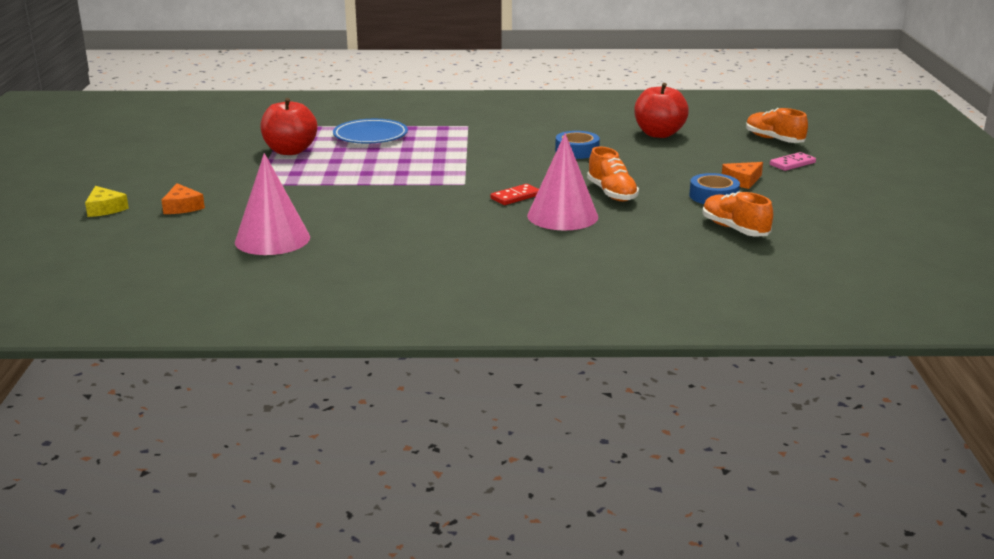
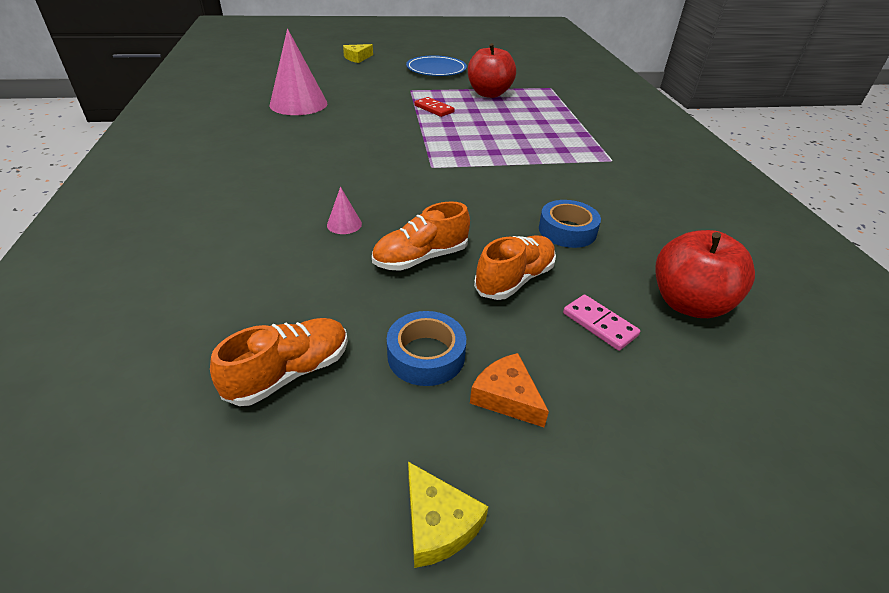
camera: 80 degrees right, 15 degrees up
orange cheese [161,183,205,214] -> none
blue plate [333,119,408,143] -> blue plate moved to [406,55,467,76]
red domino [491,184,539,205] -> red domino moved to [415,97,455,117]
pink cone [527,133,598,230] -> pink cone [327,187,362,234], size x0.42
orange shoe [746,108,808,143] -> orange shoe moved to [474,235,556,300]
pink domino [770,152,816,171] -> pink domino moved to [563,295,640,351]
none -> yellow cheese [408,462,489,568]

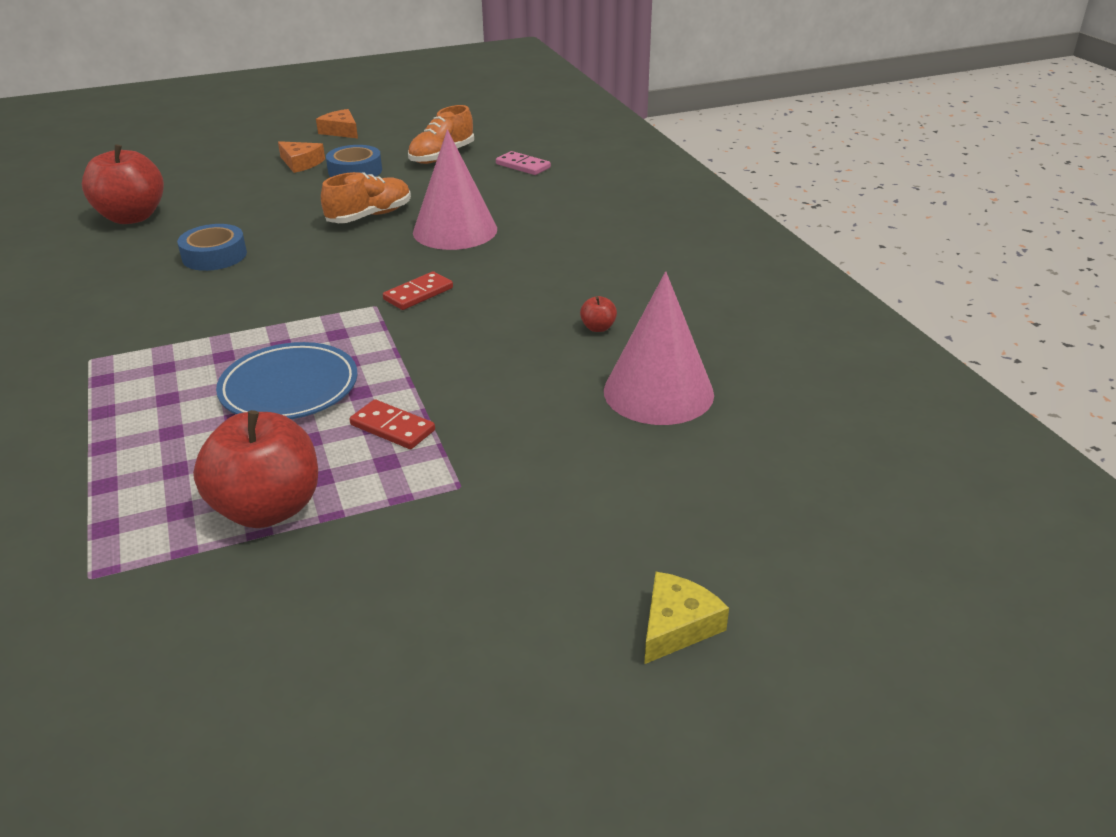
camera: 170 degrees right, 5 degrees down
pink cone [327,187,362,234] -> pink cone [413,129,497,250], size x2.36
blue plate [406,55,467,76] -> blue plate moved to [216,342,358,419]
yellow cheese [408,462,489,568] -> orange cheese [316,109,358,138]
orange shoe [474,235,556,300] -> none
pink domino [563,295,640,351] -> pink domino moved to [496,151,551,175]
none -> red domino [383,271,453,310]
none -> red apple [580,296,617,332]

